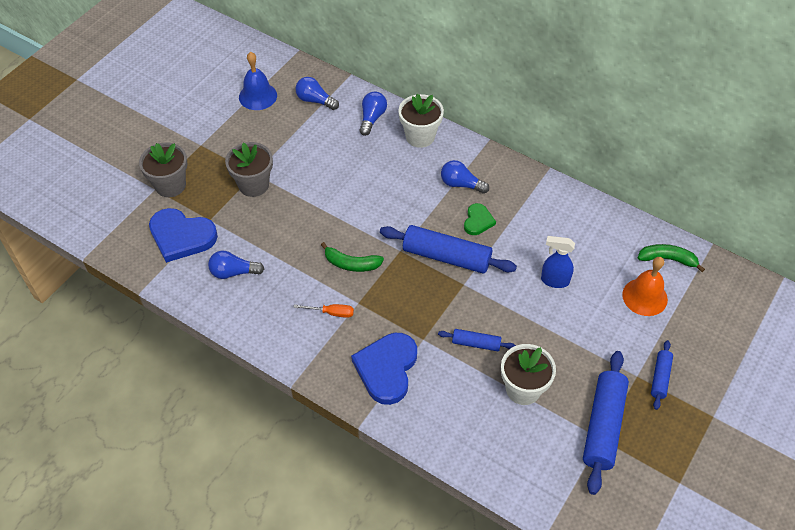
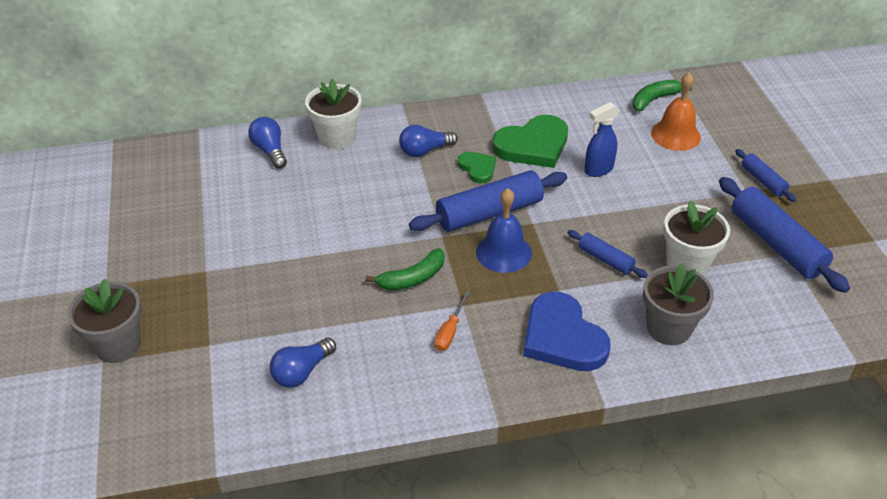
camera: 45 degrees left, 10 degrees down
blue heart [149,208,218,263] -> none
grey flower pot [225,142,273,197] -> grey flower pot moved to [643,264,714,345]
blue bell [239,52,277,110] -> blue bell moved to [476,188,532,273]
orange screwdriver [293,304,354,318] -> orange screwdriver turned 150 degrees clockwise [434,291,470,351]
blue light bulb [295,77,339,110] -> none
blue rolling pin [438,329,516,351] -> blue rolling pin turned 75 degrees clockwise [568,230,648,278]
none -> green heart [492,115,568,168]

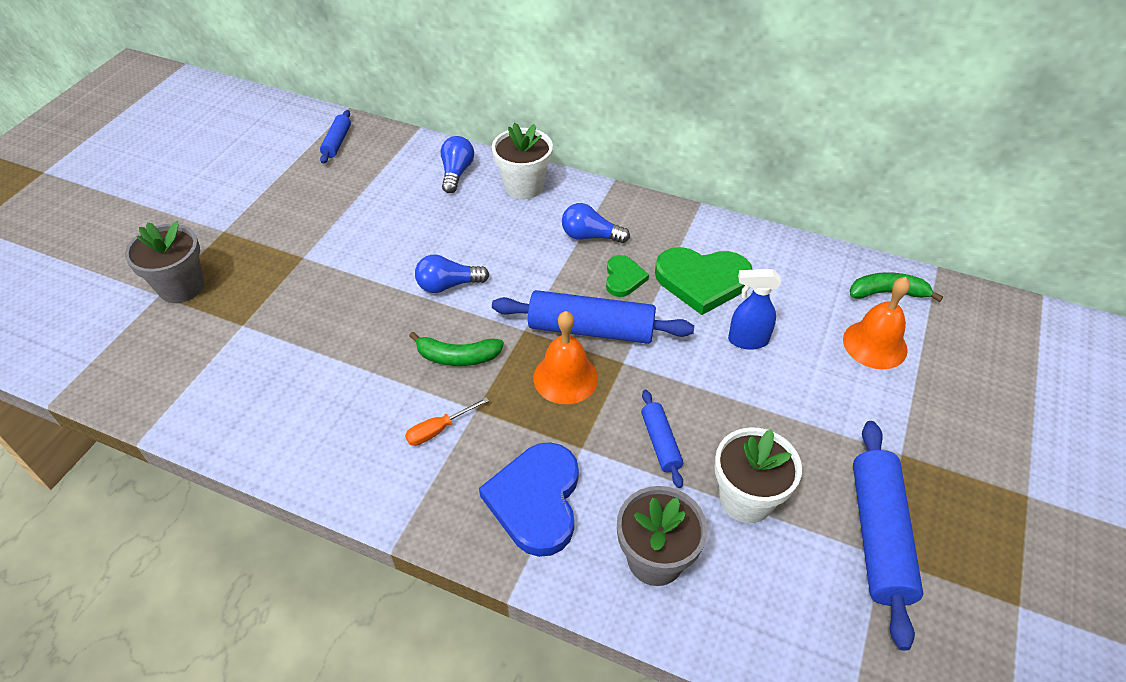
camera: 35 degrees right, 5 degrees up
blue light bulb [270,337,336,388] -> blue light bulb moved to [415,255,489,293]
blue bell [476,188,532,273] -> orange bell [533,311,598,404]
blue rolling pin [735,149,797,202] -> blue rolling pin moved to [320,110,351,164]

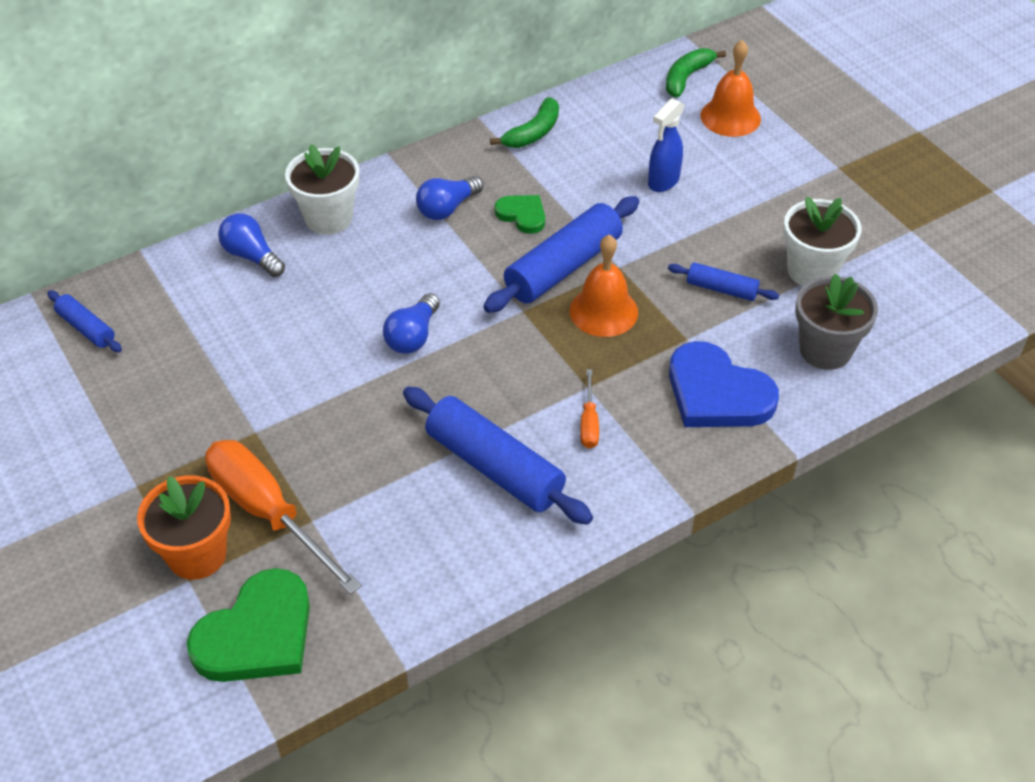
camera: 55 degrees left, 0 degrees up
grey flower pot [125,221,204,303] -> orange flower pot [137,475,231,580]
green banana [409,332,504,366] -> green banana moved to [490,97,559,148]
green heart [655,247,753,315] -> green heart moved to [187,568,310,682]
blue rolling pin [853,421,923,651] -> blue rolling pin moved to [403,387,593,525]
none -> orange screwdriver [205,440,362,594]

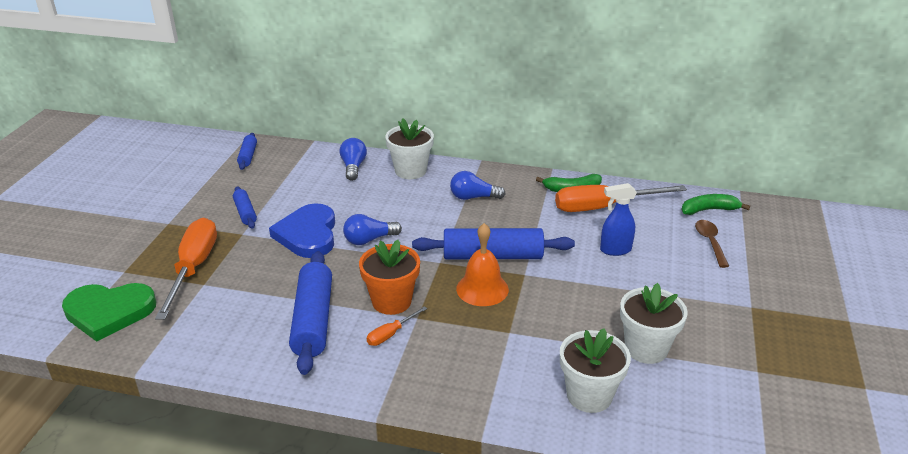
camera: 45 degrees right, 15 degrees down
orange flower pot [137,475,231,580] -> orange flower pot moved to [359,240,420,315]
green heart [495,195,545,234] -> none
blue rolling pin [668,262,779,301] -> blue rolling pin moved to [233,186,257,229]
blue heart [669,341,779,427] -> blue heart moved to [269,203,335,258]
orange bell [701,40,761,137] -> brown spoon [695,220,729,268]
grey flower pot [795,274,878,370] -> white flower pot [560,328,631,413]
none -> orange screwdriver [555,185,687,212]

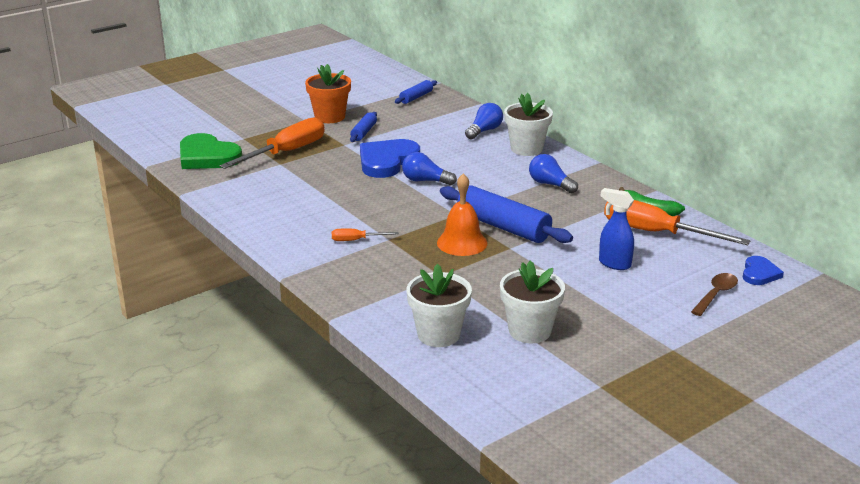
camera: 40 degrees right, 5 degrees down
blue rolling pin [289,251,332,375] -> none
orange flower pot [359,240,420,315] -> orange flower pot moved to [305,64,351,123]
green banana [681,194,750,215] -> blue heart [743,256,784,285]

